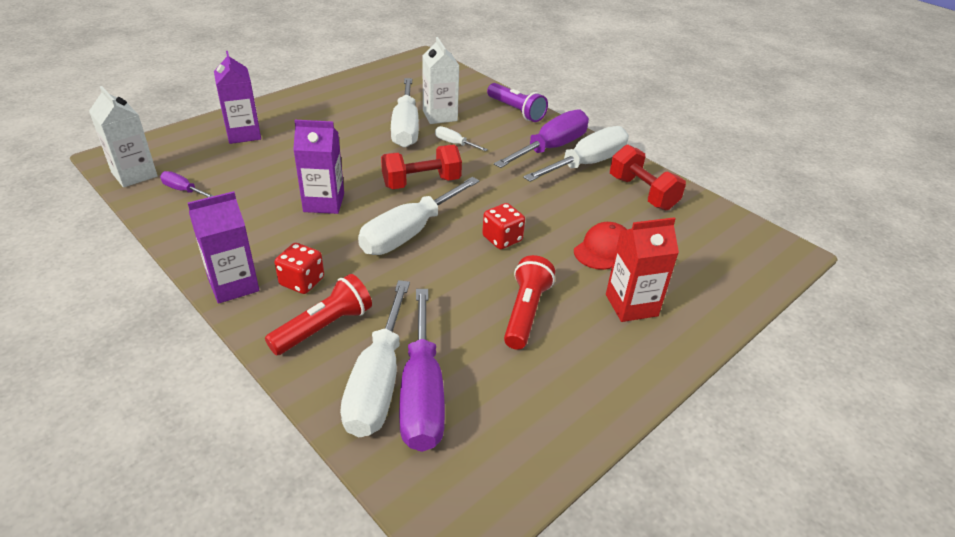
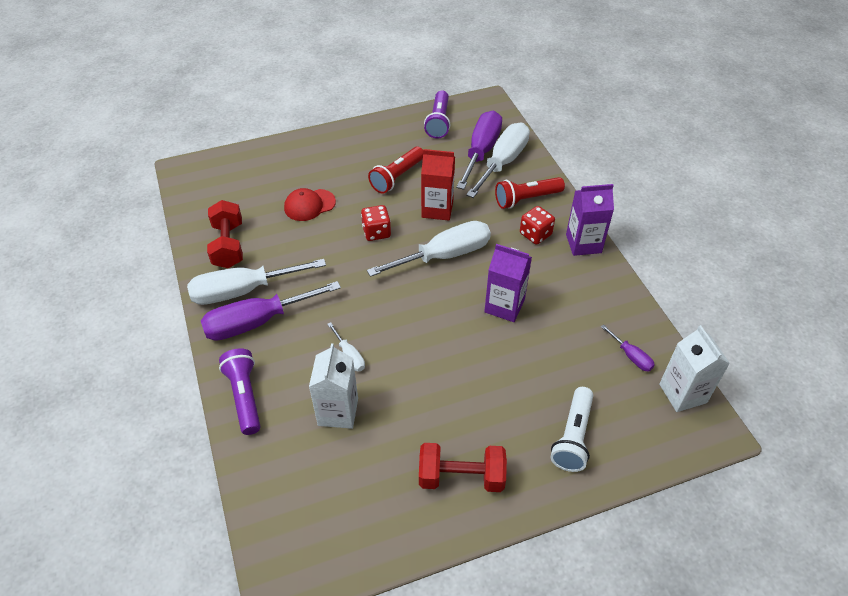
camera: 155 degrees left, 10 degrees up
purple carton [214,51,261,144] -> white flashlight [551,387,593,472]
red dumbbell [381,145,462,189] -> red dumbbell moved to [419,443,507,492]
white screwdriver [391,78,419,148] -> none
red carton [606,217,679,322] -> red carton moved to [421,149,455,221]
none -> purple flashlight [424,90,450,139]

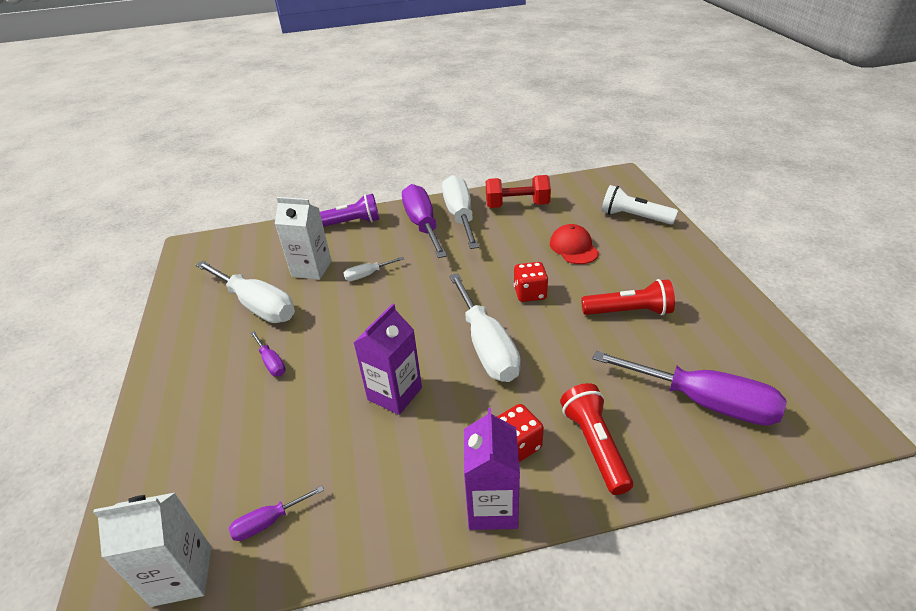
camera: 100 degrees right, 10 degrees down
red flashlight [368,147,423,194] -> red flashlight turned 135 degrees clockwise [581,279,675,315]
red dumbbell [419,443,507,492] -> none
red carton [421,149,455,221] -> none
purple flashlight [424,90,450,139] -> none
white screwdriver [466,123,530,198] -> white screwdriver moved to [196,261,295,323]
white flashlight [551,387,593,472] -> white flashlight moved to [602,185,678,225]
none -> purple screwdriver [250,331,286,376]

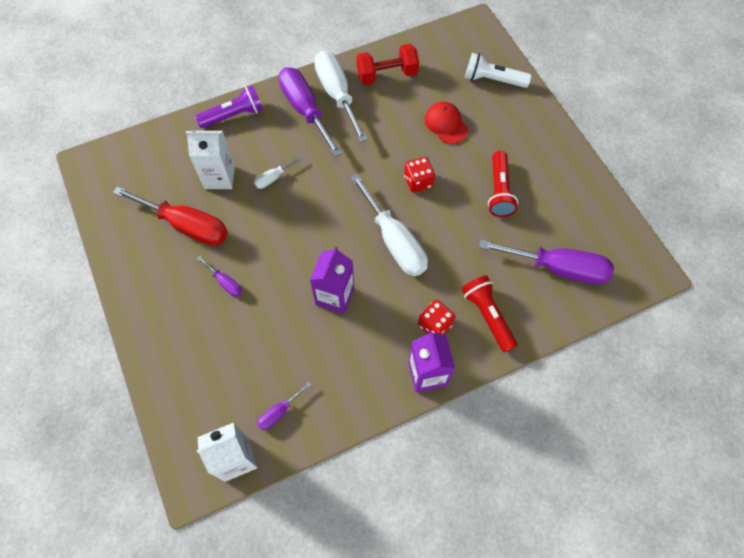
camera: 15 degrees left, 25 degrees up
white screwdriver [196,261,295,323] -> red screwdriver [113,186,228,246]
red flashlight [581,279,675,315] -> red flashlight turned 105 degrees clockwise [488,151,518,217]

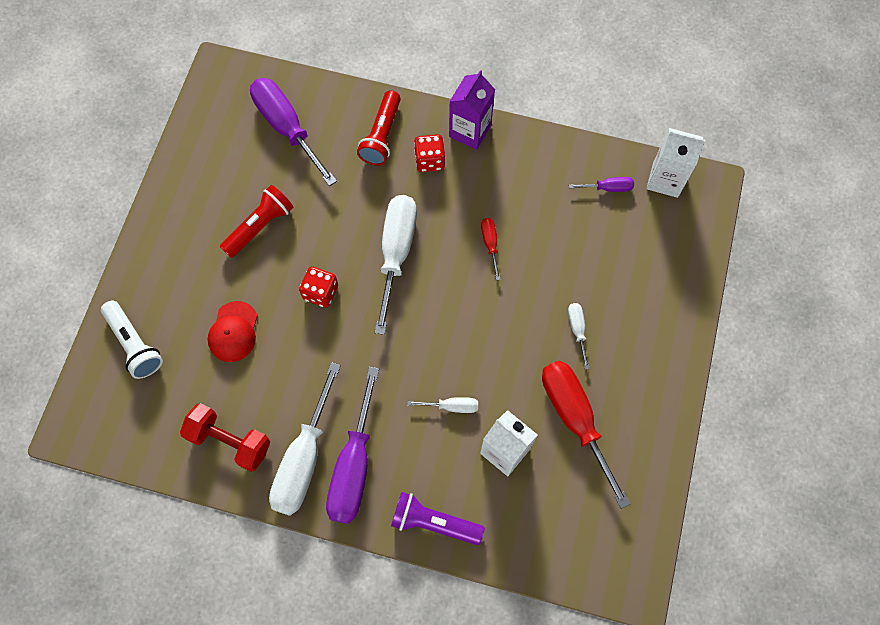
camera: 140 degrees left, 5 degrees up
purple screwdriver [197,256,242,297] -> white screwdriver [568,303,590,370]
purple carton [310,247,354,314] -> red screwdriver [481,218,501,280]

